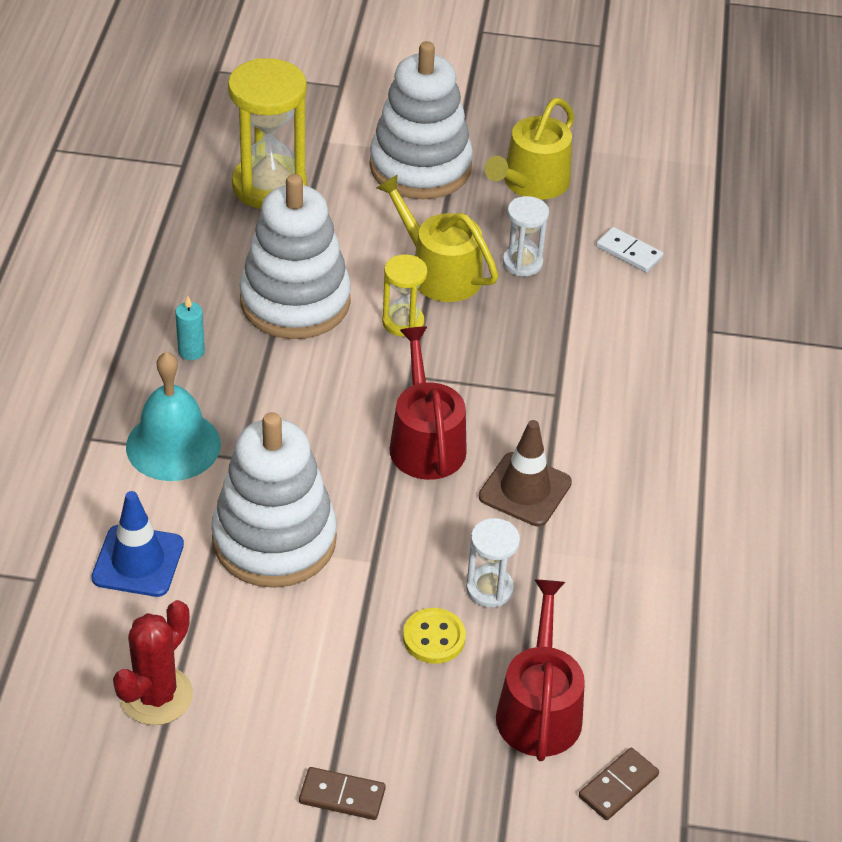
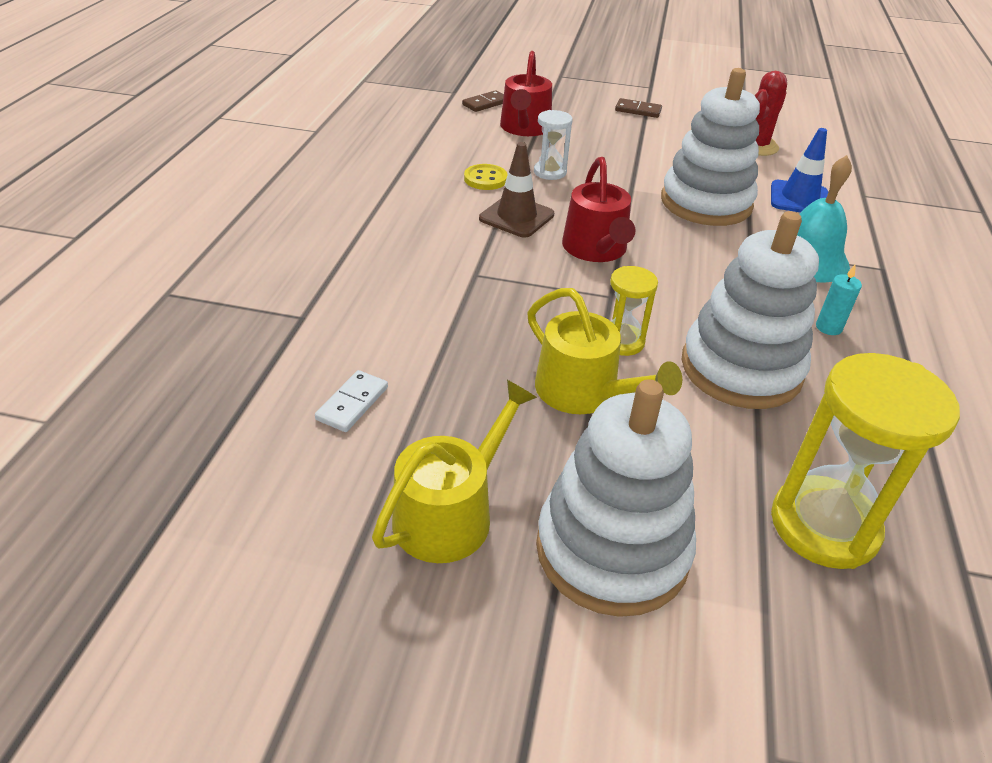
camera: 175 degrees left, 5 degrees down
yellow button [403,608,466,664] -> yellow button moved to [464,164,508,190]
white hourglass [502,196,549,276] -> none
white domino [596,227,663,273] -> white domino turned 75 degrees clockwise [315,370,388,432]

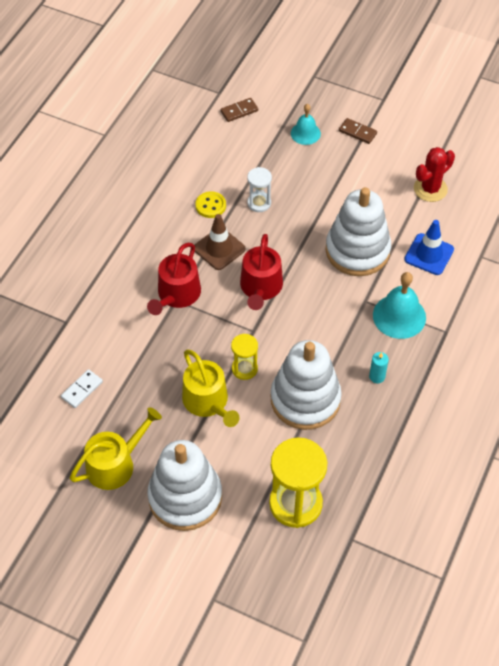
camera: 15 degrees right, 15 degrees up
red watering can [500,51,552,136] -> red watering can moved to [147,243,201,315]
none -> turquoise bell [291,104,321,145]

